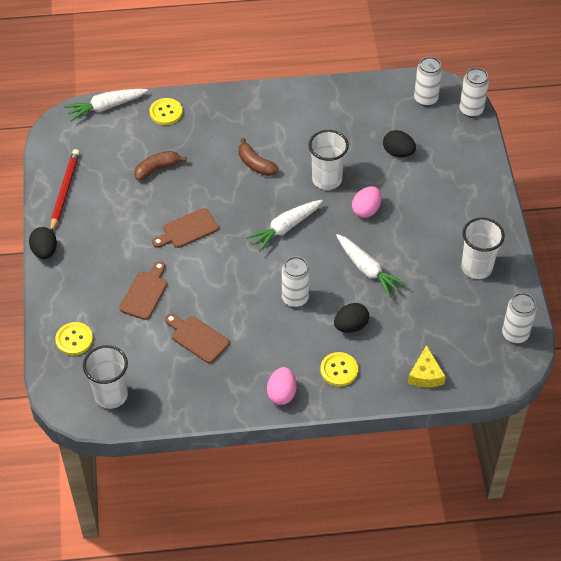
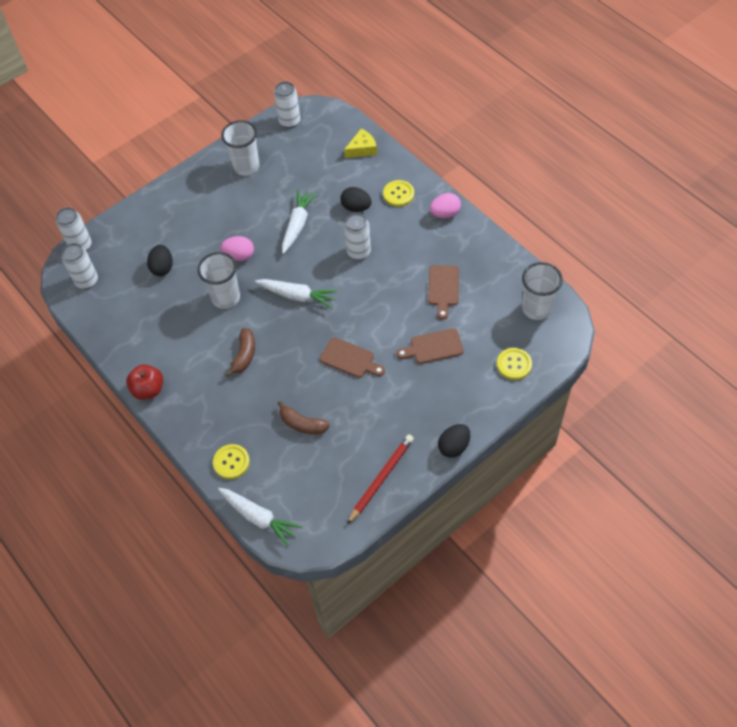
camera: 120 degrees left, 5 degrees up
red pencil [50,149,80,231] -> red pencil turned 150 degrees clockwise [347,434,414,525]
none -> red apple [126,364,163,400]

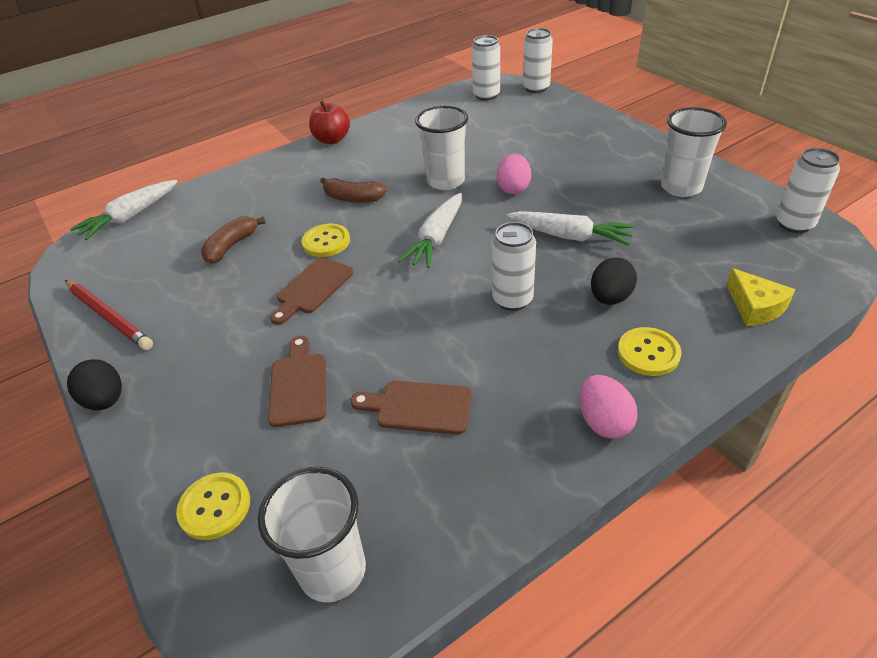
camera: 95 degrees right, 15 degrees down
black egg [147,245,173,276] -> none
yellow button [213,444,250,479] -> yellow button moved to [301,224,350,257]

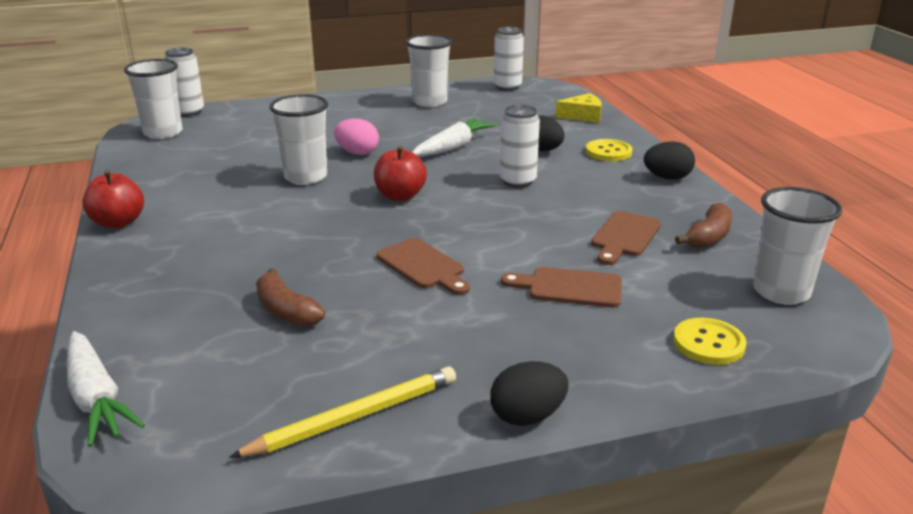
camera: 75 degrees left, 15 degrees down
red pencil [65,280,153,350] -> yellow pencil [229,366,456,458]
yellow button [301,224,350,257] -> none
brown banana [320,177,387,203] -> brown banana moved to [675,203,732,249]
white carrot [398,193,462,268] -> red apple [374,146,427,201]
white can [472,35,500,101] -> white cup [124,59,182,139]
pink egg [579,375,638,439] -> black egg [644,141,695,180]

